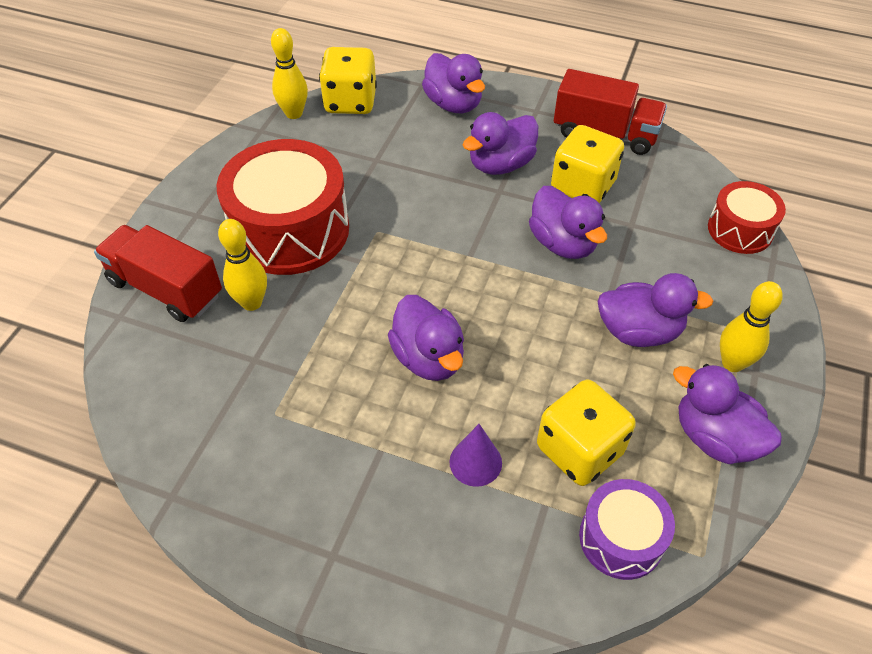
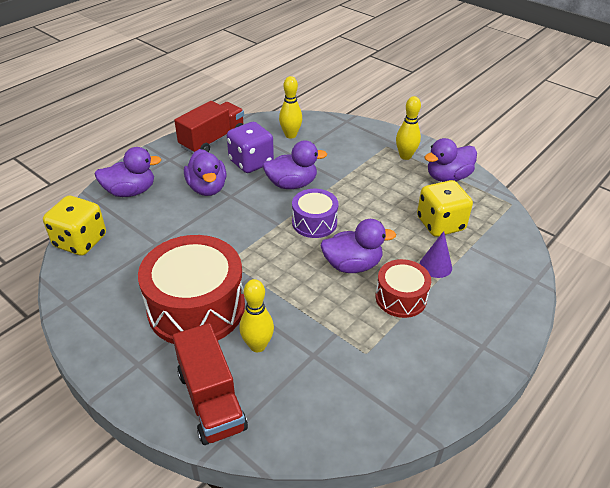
camera: 70 degrees left, 10 degrees down
red truck [94,225,222,322] -> red truck turned 75 degrees counterclockwise [173,323,248,445]
yellow bowling pin [271,28,308,119] -> yellow bowling pin moved to [279,76,302,139]
yellow dice [551,125,624,203] -> purple dice [227,122,274,173]
purple drum [579,479,675,580] -> purple drum moved to [292,189,339,238]
purple duck [598,273,713,347] -> none
red drum [708,181,786,254] -> red drum moved to [375,259,431,318]

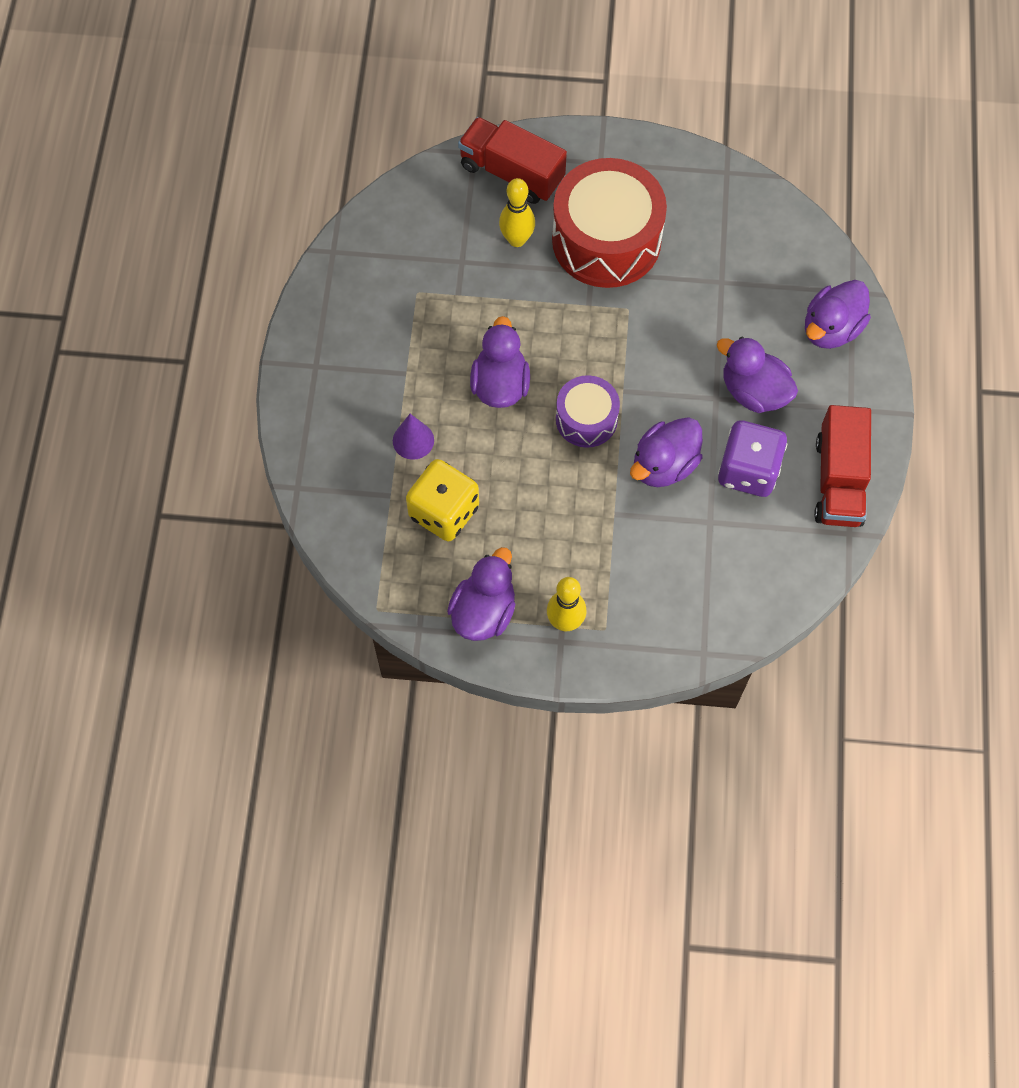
camera: 145 degrees right, 25 degrees up
yellow dice [43,196,106,256] -> none
yellow bowling pin [279,76,302,139] -> none
purple duck [320,219,396,273] -> purple duck turned 135 degrees clockwise [470,316,530,408]
red drum [375,259,431,318] -> none

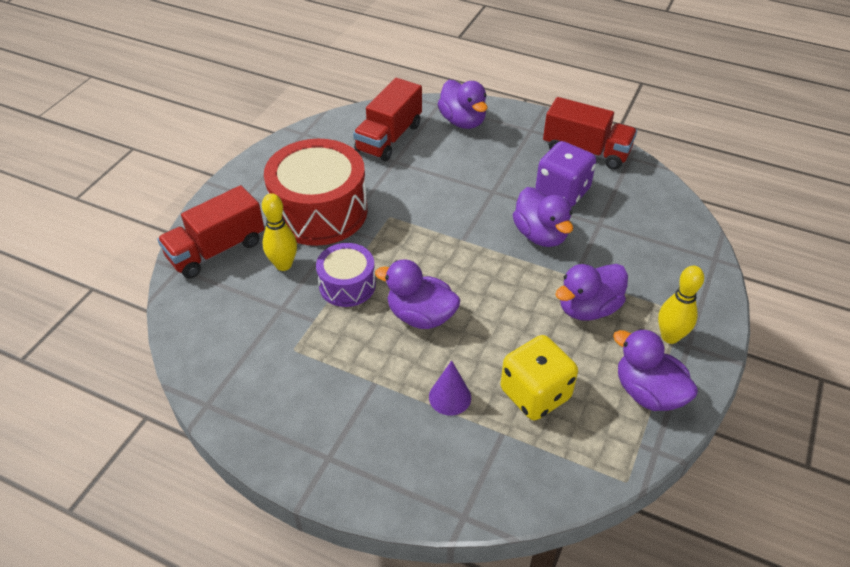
camera: 70 degrees left, 20 degrees down
purple drum [556,375,620,448] -> purple drum moved to [316,243,376,307]
purple duck [717,337,798,413] -> purple duck moved to [555,264,628,321]
none -> red truck [353,78,422,161]

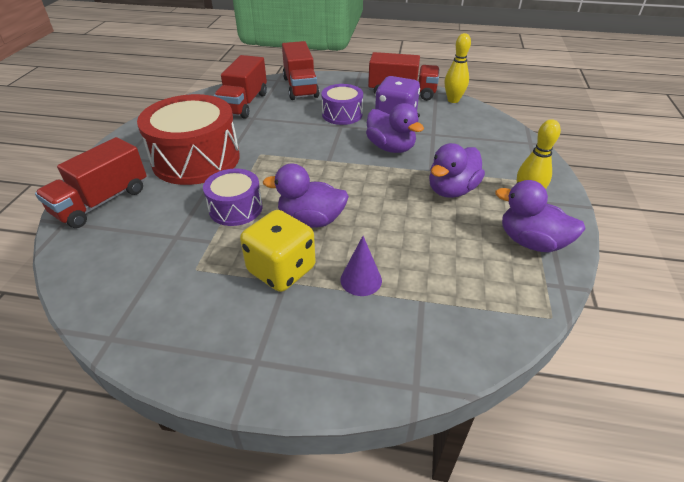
camera: 15 degrees left, 5 degrees down
yellow bowling pin [262,193,297,271] -> yellow bowling pin moved to [445,33,471,103]
purple duck [437,80,488,129] -> red truck [282,41,319,100]
yellow dice [500,335,578,420] -> yellow dice moved to [240,210,316,292]
none -> purple drum [321,84,363,125]

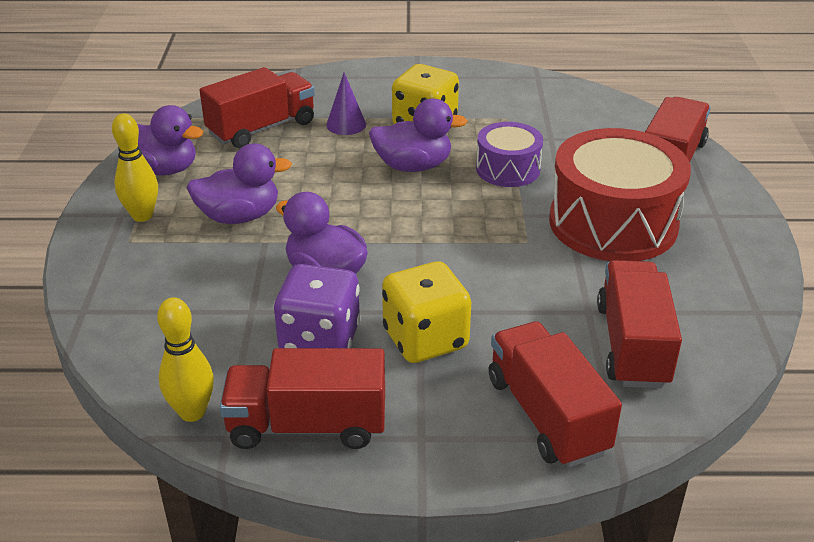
camera: 170 degrees right, 5 degrees down
purple drum [321,84,363,125] -> yellow dice [382,261,471,363]
purple duck [429,143,485,198] -> purple duck turned 45 degrees clockwise [186,143,292,224]
none -> red truck [200,67,315,148]

